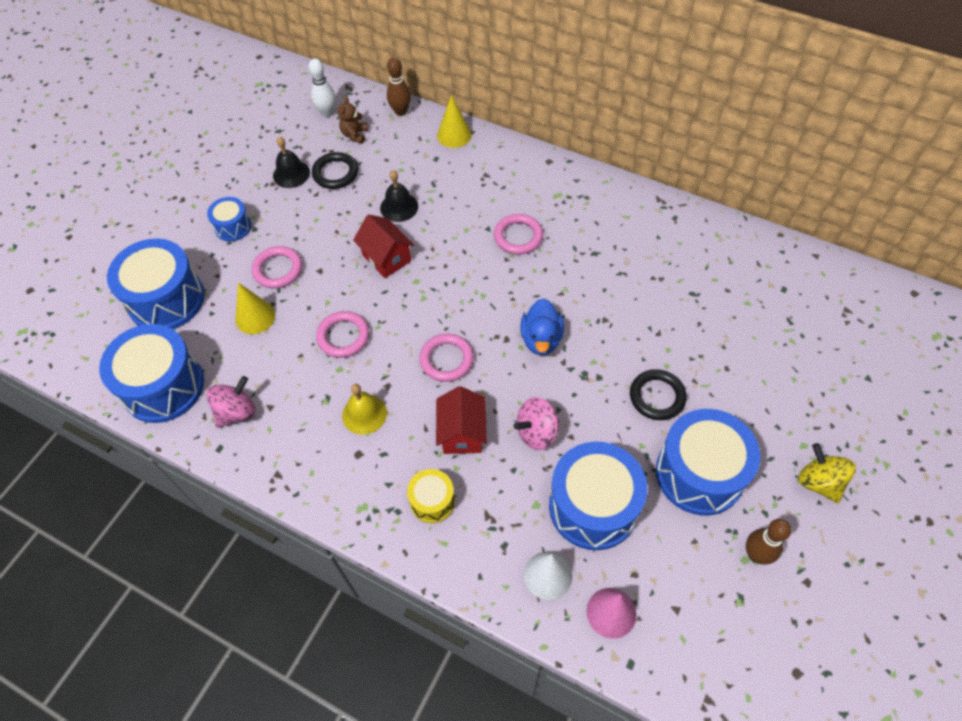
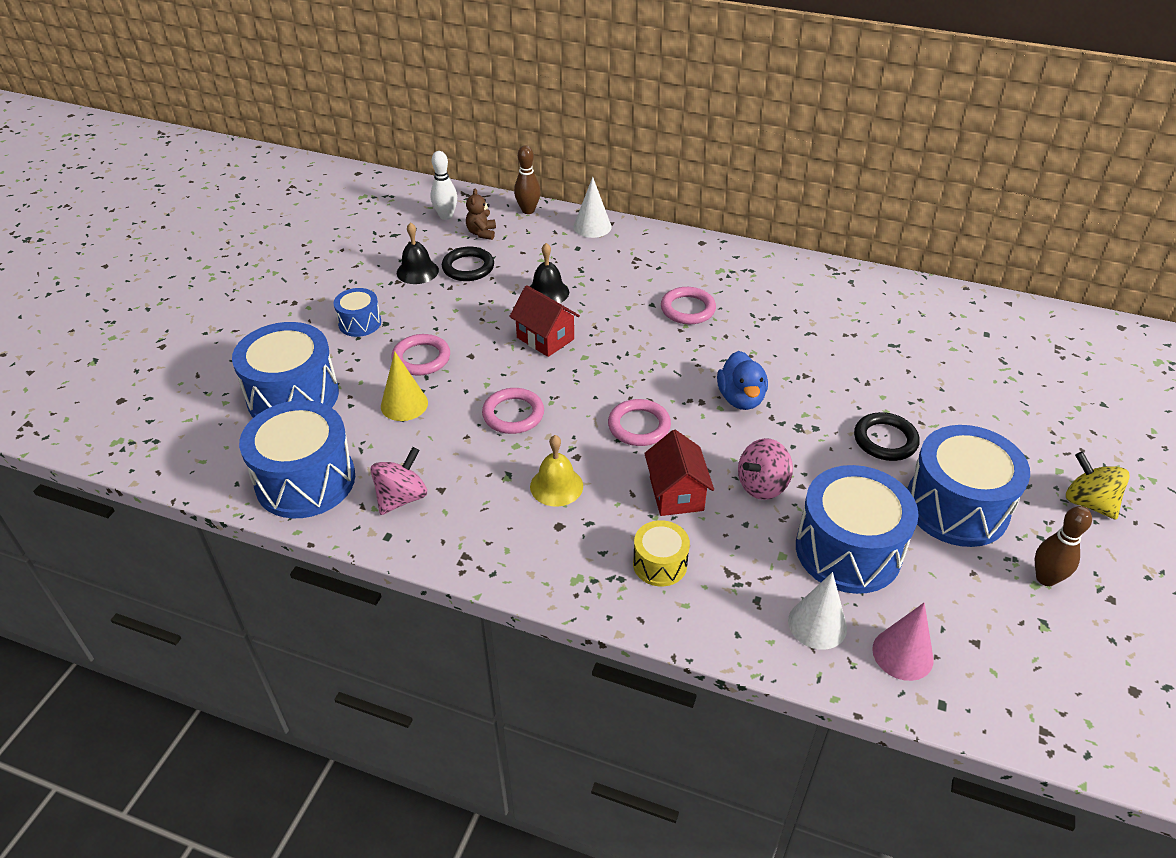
camera: 10 degrees left, 15 degrees down
yellow cone [437,95,472,148] -> white cone [573,177,612,238]

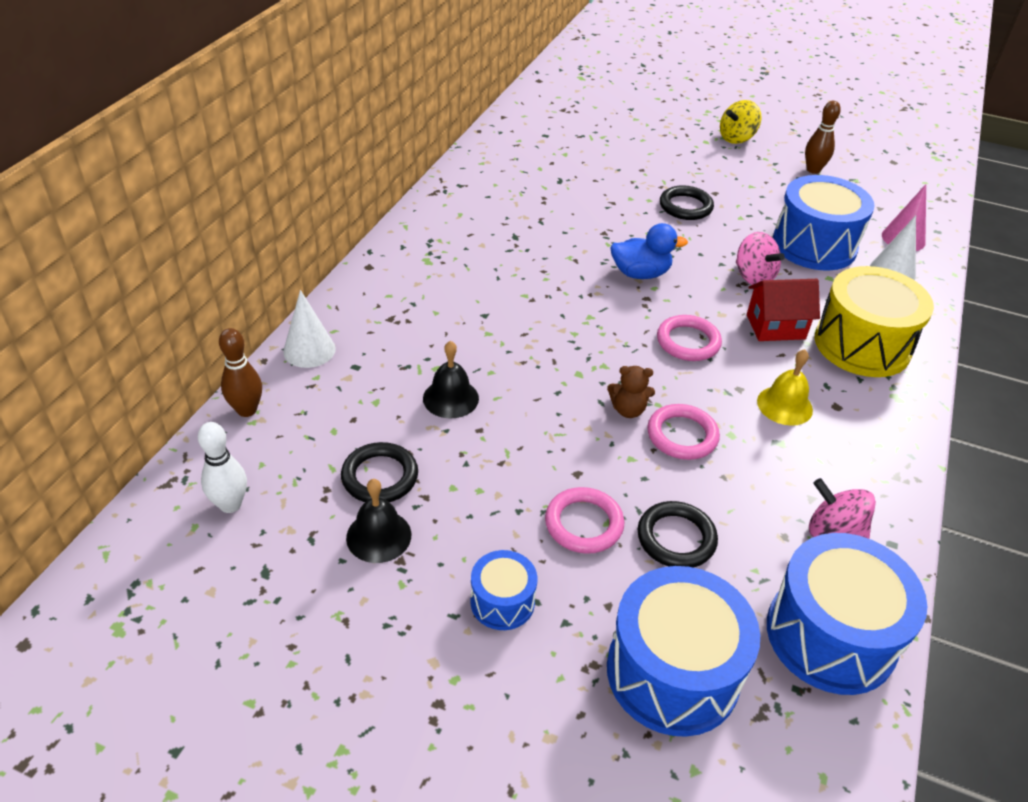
camera: 90 degrees left, 0 degrees up
yellow cone [381,351,428,421] -> black ring [638,501,718,568]
brown teddy bear [466,189,496,240] -> brown teddy bear moved to [607,366,655,418]
red house [509,285,580,357] -> none
yellow drum [633,520,690,586] -> yellow drum [815,266,934,377], size x1.95
pink ring [661,287,716,324] -> none
blue drum [907,425,1030,547] -> none

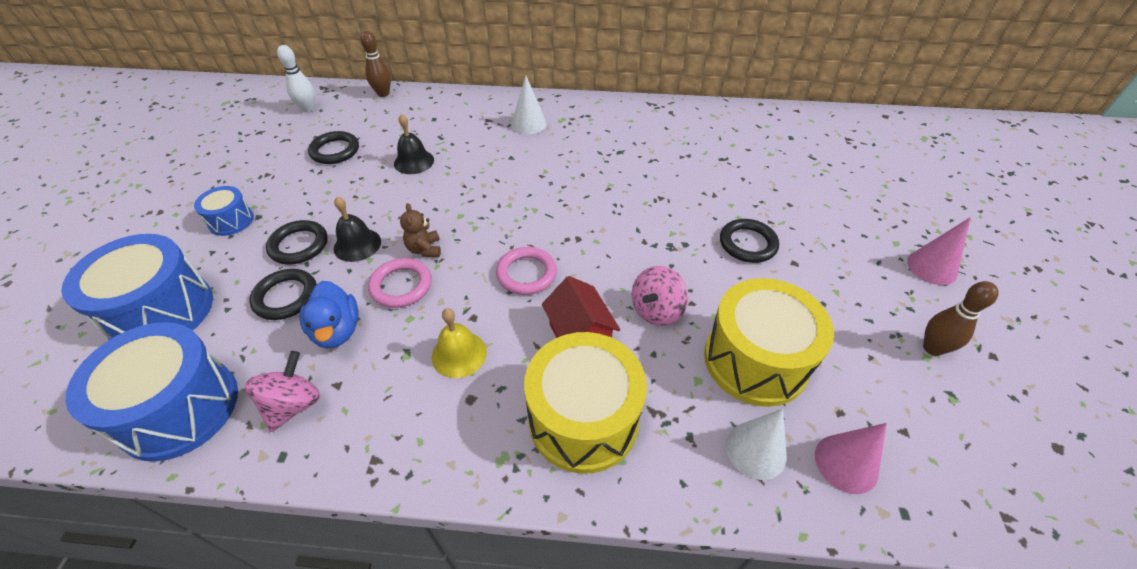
camera: 75 degrees right, 5 degrees up
white cone [283,290,336,368] -> white cone moved to [511,76,547,134]
black bell [346,479,411,563] -> black bell moved to [334,196,381,262]
pink ring [545,487,624,554] -> black ring [266,220,328,264]
blue duck [610,223,688,279] -> blue duck moved to [300,281,359,349]
yellow spinning top [720,100,761,144] -> pink cone [907,217,971,285]
blue drum [772,175,875,270] -> yellow drum [704,278,834,407]

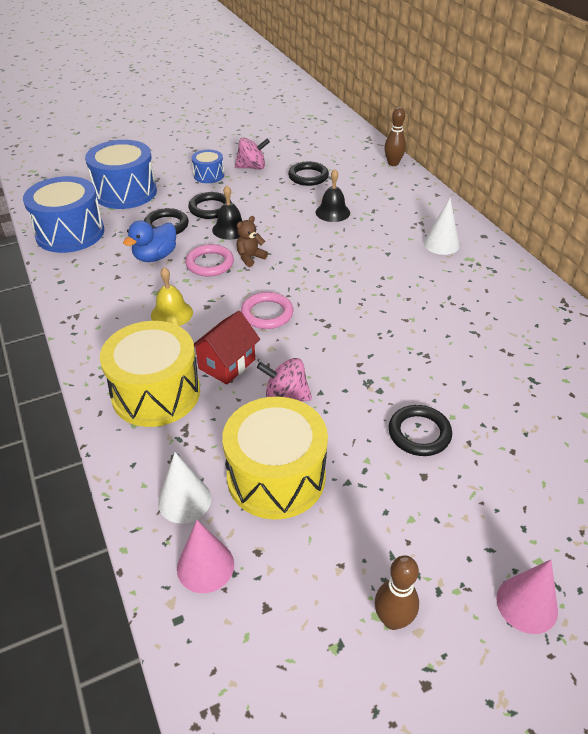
camera: 60 degrees right, 5 degrees down
pink spinning top [245,351,320,432] -> pink spinning top moved to [235,138,270,169]
white bowling pin [277,45,315,112] -> none

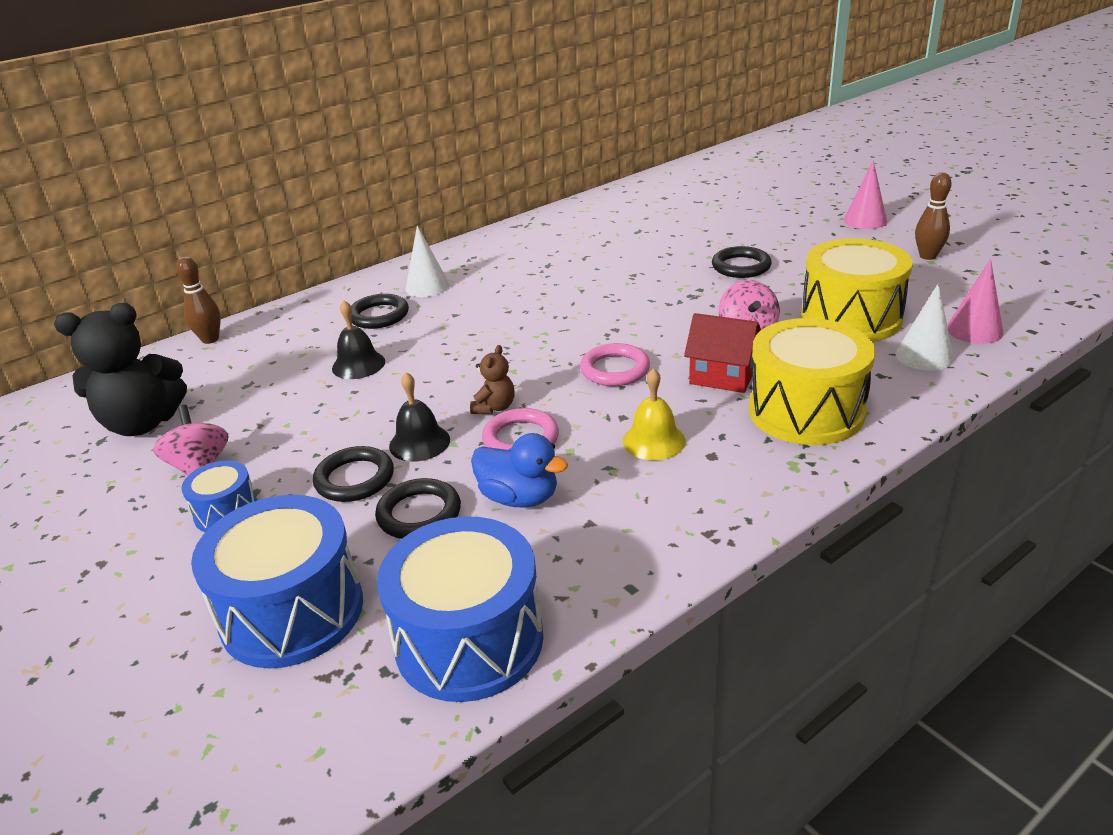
camera: 100 degrees left, 10 degrees down
brown teddy bear [236,216,268,267] -> brown teddy bear turned 105 degrees counterclockwise [470,345,515,414]
black ring [288,162,329,186] -> black ring moved to [351,294,409,329]
none -> black teddy bear [54,303,187,436]

